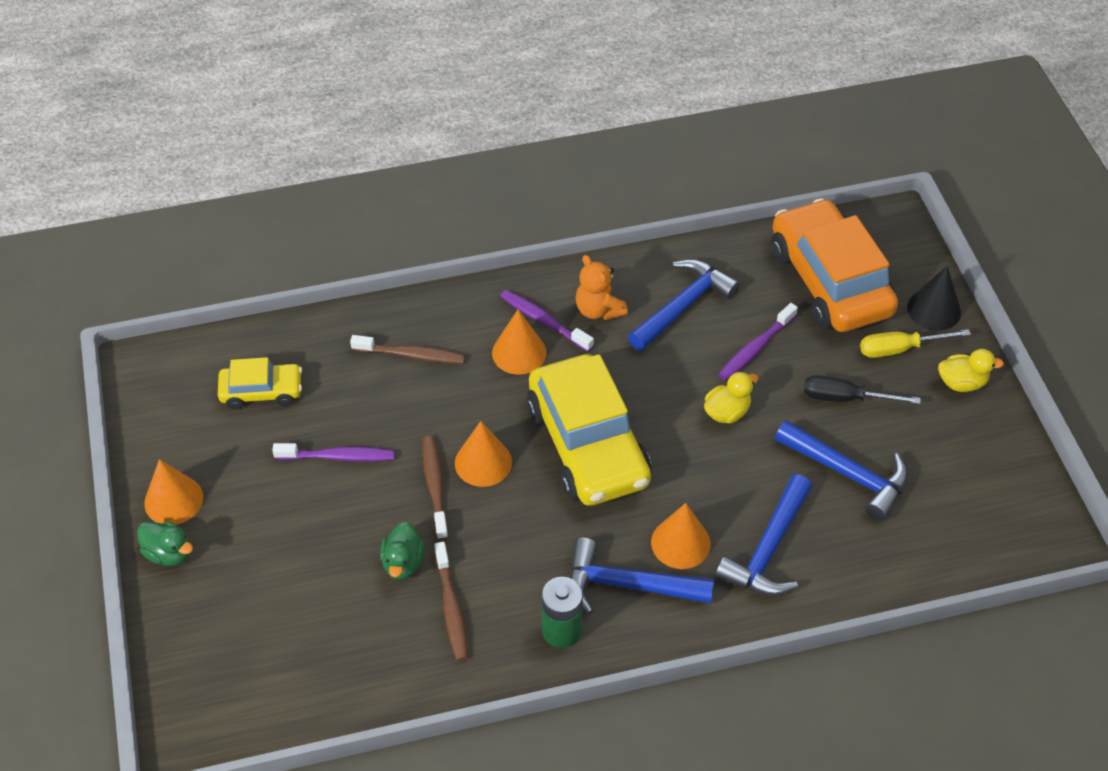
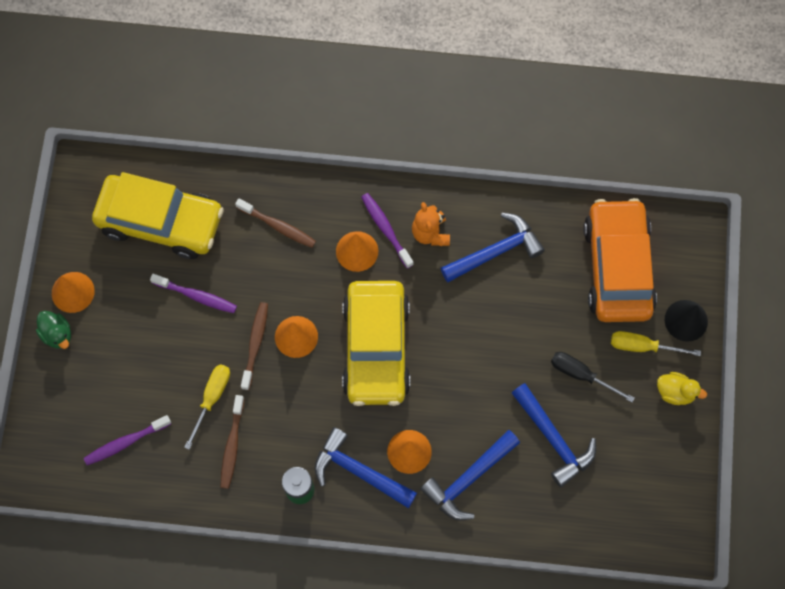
camera: 20 degrees right, 20 degrees up
yellow car [218,357,302,410] -> yellow car [92,172,224,259], size x1.96
green duck [380,522,425,580] -> yellow screwdriver [184,364,230,450]
yellow duck [704,371,758,424] -> none
purple toothbrush [718,303,798,381] -> purple toothbrush moved to [83,415,171,465]

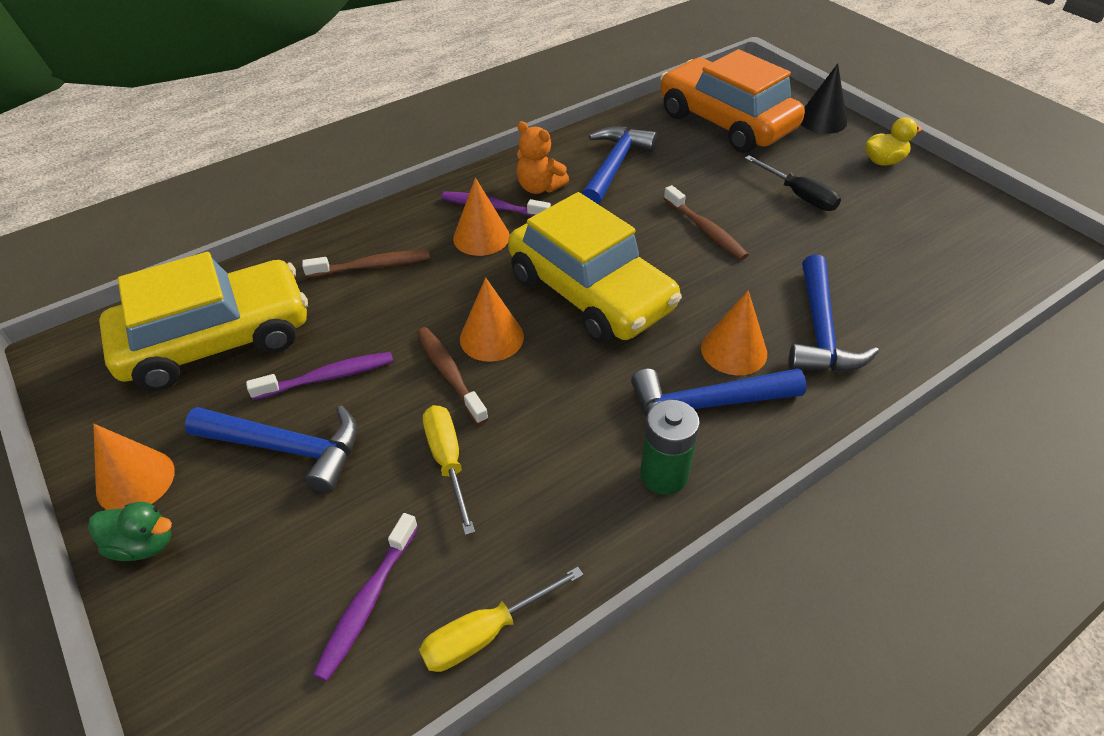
camera: 40 degrees left, 25 degrees down
brown toothbrush [220,395,244,489] -> brown toothbrush moved to [664,185,749,260]
blue hammer [512,383,596,487] -> blue hammer moved to [185,405,357,493]
black screwdriver [551,352,634,402] -> black screwdriver turned 120 degrees counterclockwise [745,155,841,211]
yellow screwdriver [611,331,701,356] -> yellow screwdriver moved to [419,567,583,672]

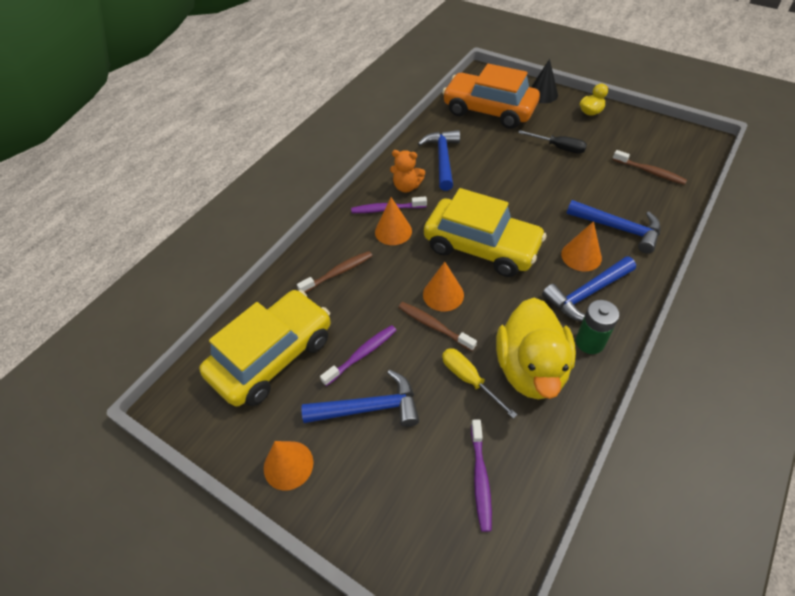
camera: 20 degrees left, 5 degrees up
green duck [88,502,172,561] -> none
yellow screwdriver [419,567,583,672] -> none
brown toothbrush [664,185,749,260] -> brown toothbrush moved to [612,150,687,185]
blue hammer [789,254,879,372] -> blue hammer turned 45 degrees counterclockwise [567,200,661,254]
none -> yellow duck [496,298,576,400]

